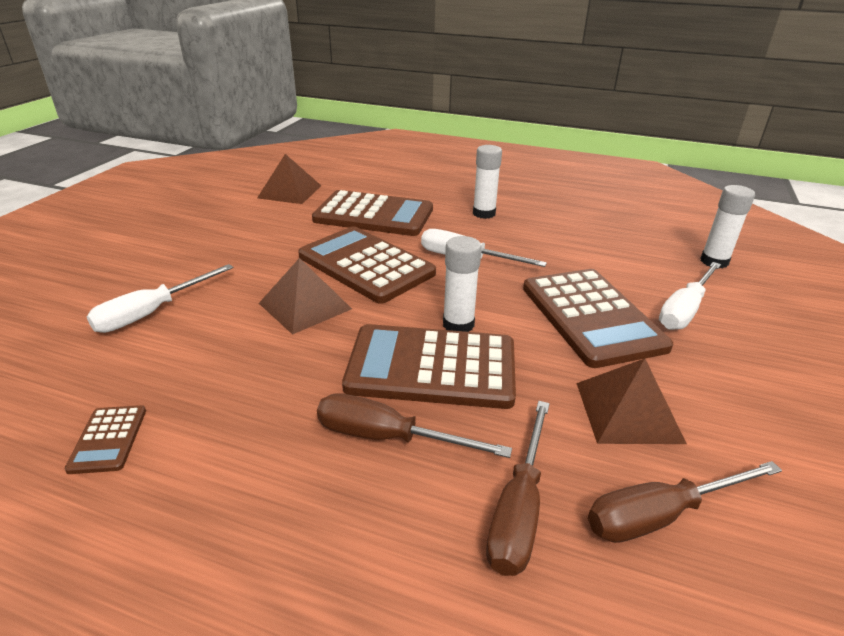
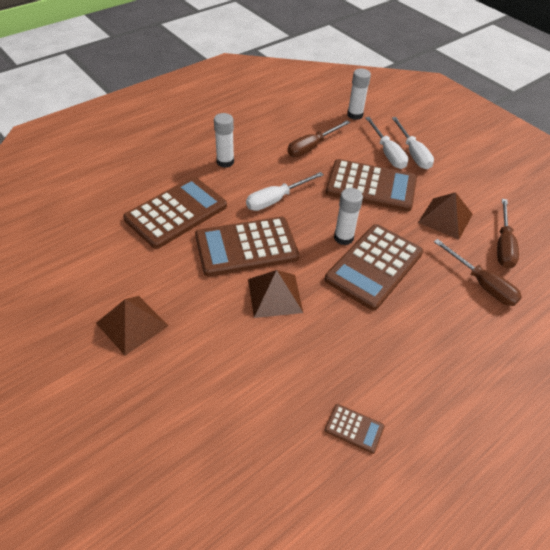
camera: 60 degrees left, 15 degrees up
white screwdriver [87,264,234,333] -> white screwdriver moved to [392,117,434,169]
brown pyramid [257,154,321,204] -> brown pyramid moved to [96,296,168,356]
brown screwdriver [317,393,512,458] -> brown screwdriver moved to [287,120,350,157]

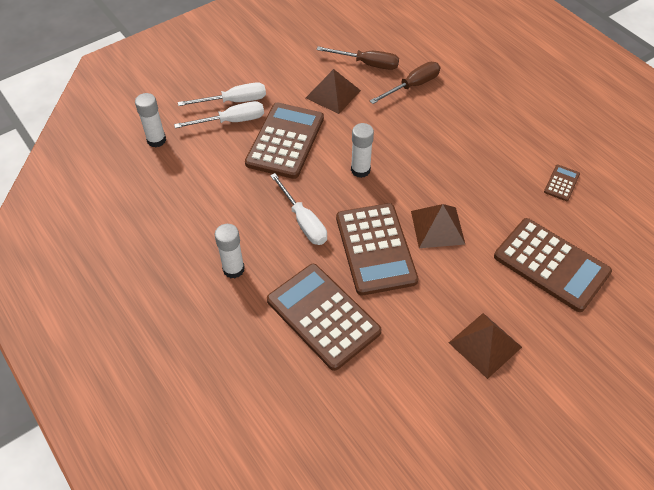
camera: 85 degrees left, 5 degrees up
brown screwdriver [287,120,350,157] -> none
brown calculator [325,224,423,310] -> brown calculator moved to [494,218,612,312]

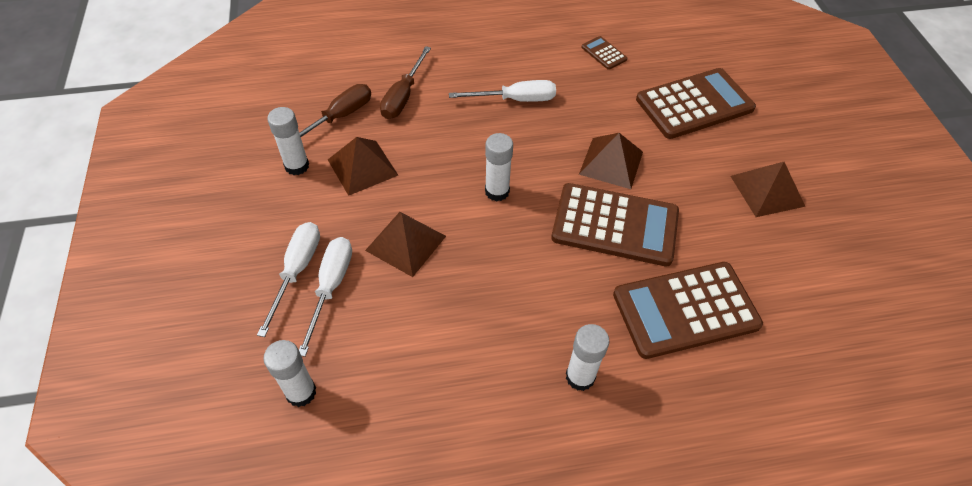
camera: 65 degrees left, 0 degrees up
brown calculator [245,103,324,179] -> brown pyramid [365,212,446,277]
white screwdriver [270,173,327,245] -> white screwdriver moved to [449,80,556,102]
brown screwdriver [370,62,440,104] -> brown screwdriver turned 150 degrees counterclockwise [380,46,431,119]
none -> white glue stick [267,107,309,175]

